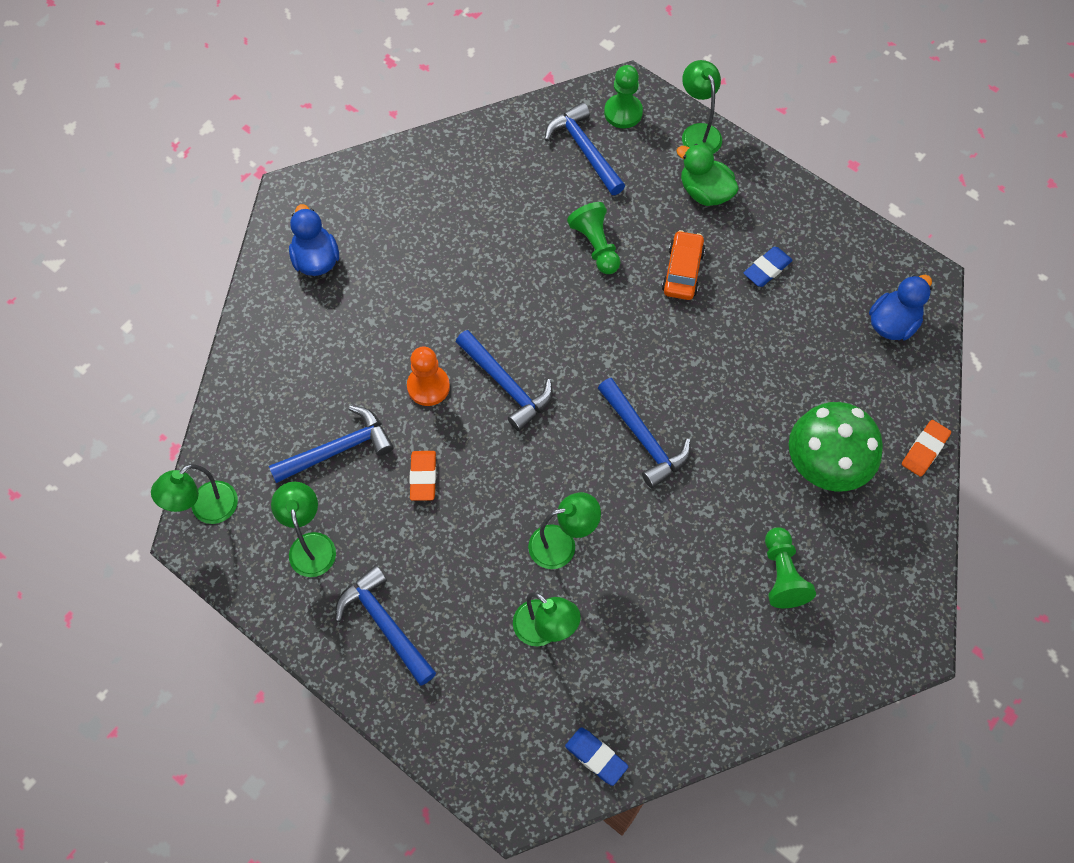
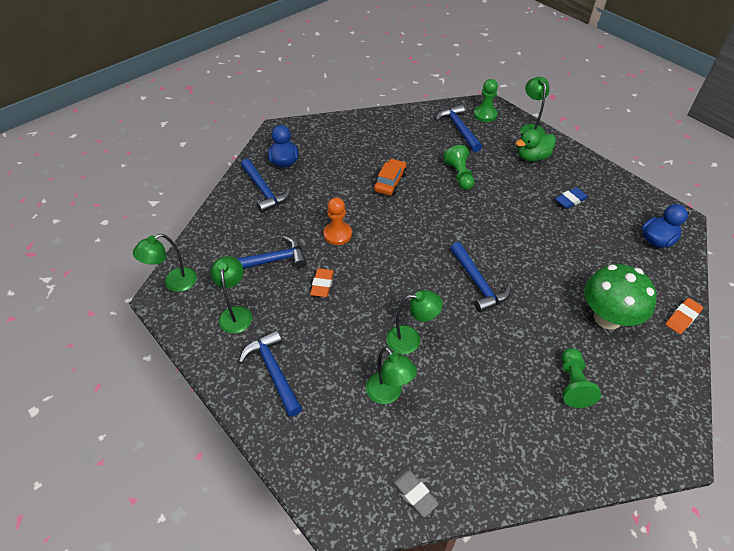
camera: 10 degrees right, 15 degrees down
blue hammer [456,330,553,431] -> blue hammer moved to [241,159,291,213]
blue eraser [565,728,628,786] -> grey eraser [390,468,439,517]
orange car [662,230,705,300] -> orange car moved to [374,159,407,195]
green duck [676,144,739,206] -> green duck turned 75 degrees counterclockwise [516,129,556,162]

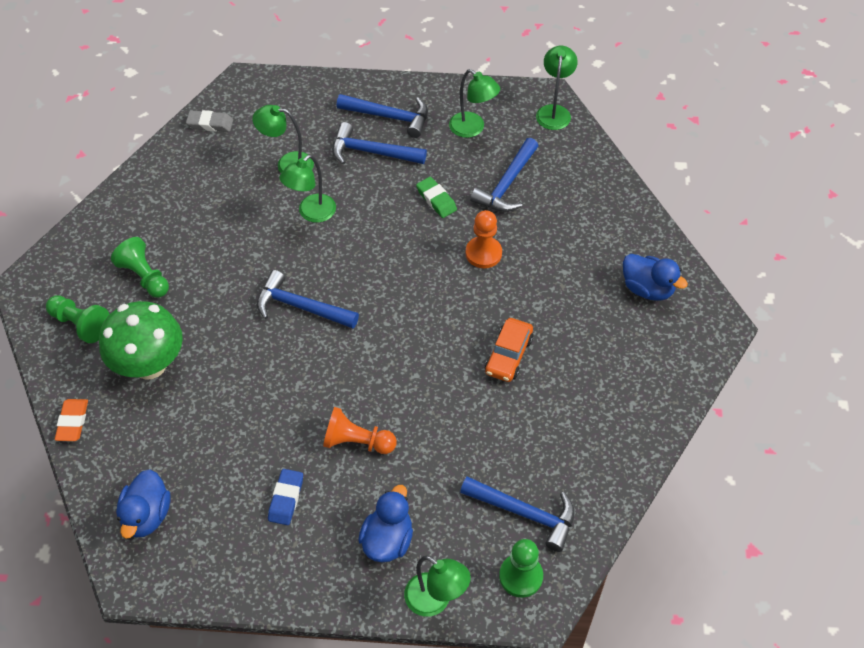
camera: 135 degrees right, 5 degrees up
blue hammer [241,159,291,213] -> blue hammer moved to [332,122,427,164]
orange eraser [310,268,334,297] -> green eraser [416,177,457,218]
orange car [374,159,407,195] -> orange car turned 45 degrees clockwise [485,318,533,382]
green pawn [443,145,474,190] -> green pawn moved to [46,295,110,343]
green duck [516,129,556,162] -> blue duck [358,485,413,562]
none -> orange pawn [323,407,397,454]

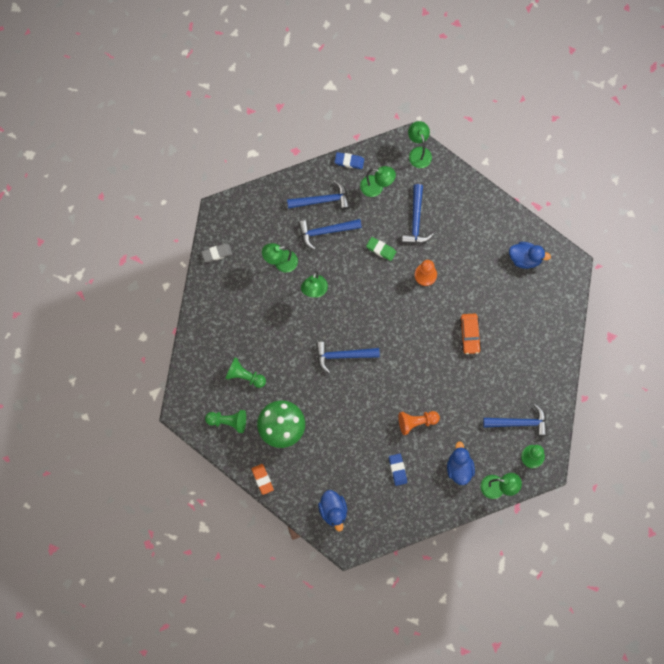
camera: 25 degrees left, 20 degrees up
none -> blue eraser [335,152,364,169]

